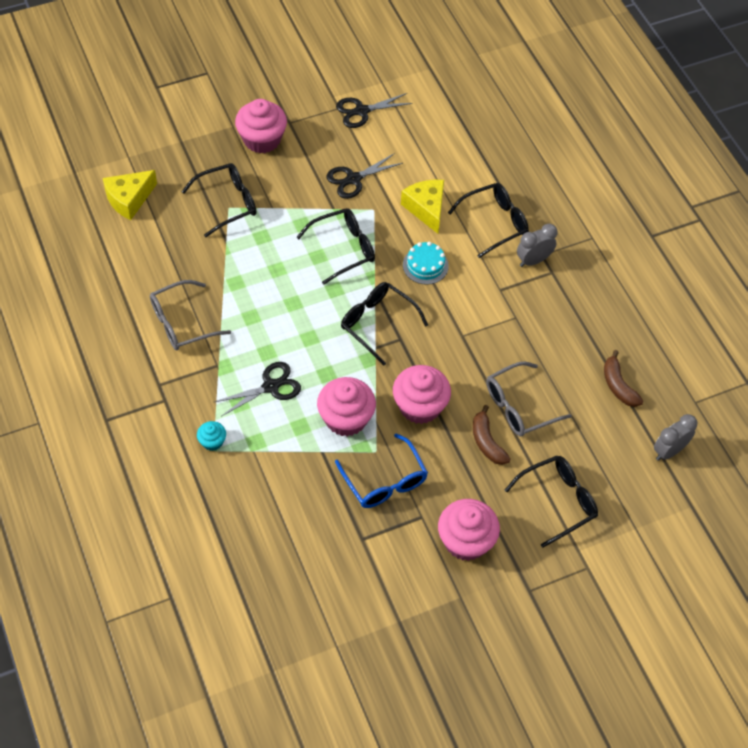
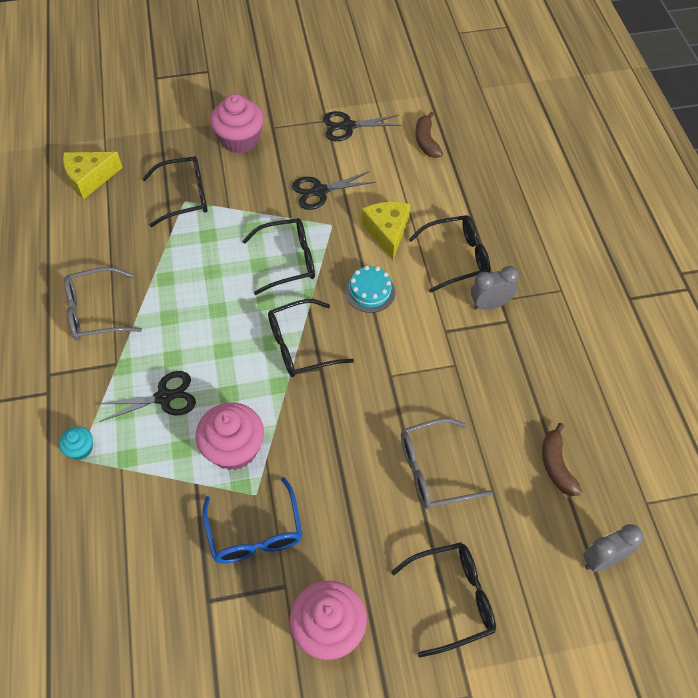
camera: 15 degrees right, 0 degrees up
black glasses [341,282,428,366] -> black glasses turned 75 degrees counterclockwise [268,299,354,377]
pink cupcake [393,365,451,424] -> none
brown banana [473,405,511,465] -> brown banana moved to [415,111,443,158]

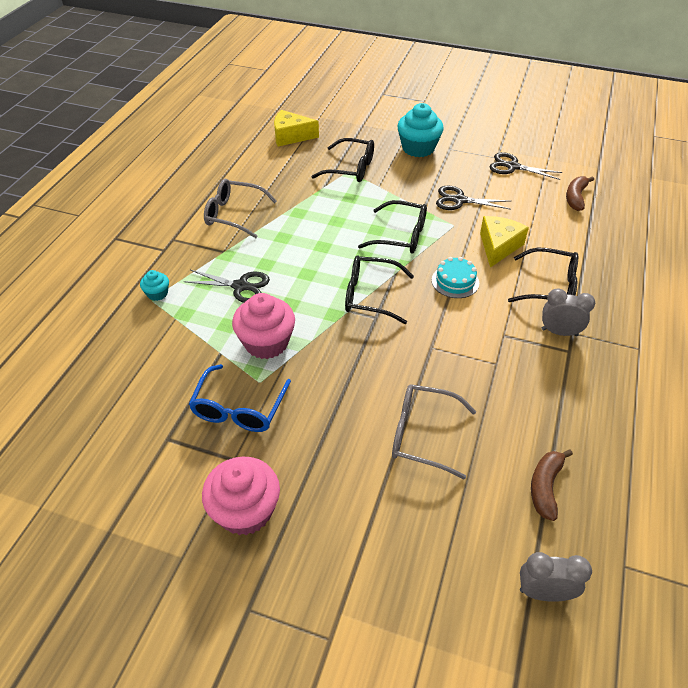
camera: 30 degrees right, 10 degrees down
pink cupcake [210,94,264,154] -> turquoise cupcake [397,103,444,157]
black glasses [391,542,496,658] -> none

